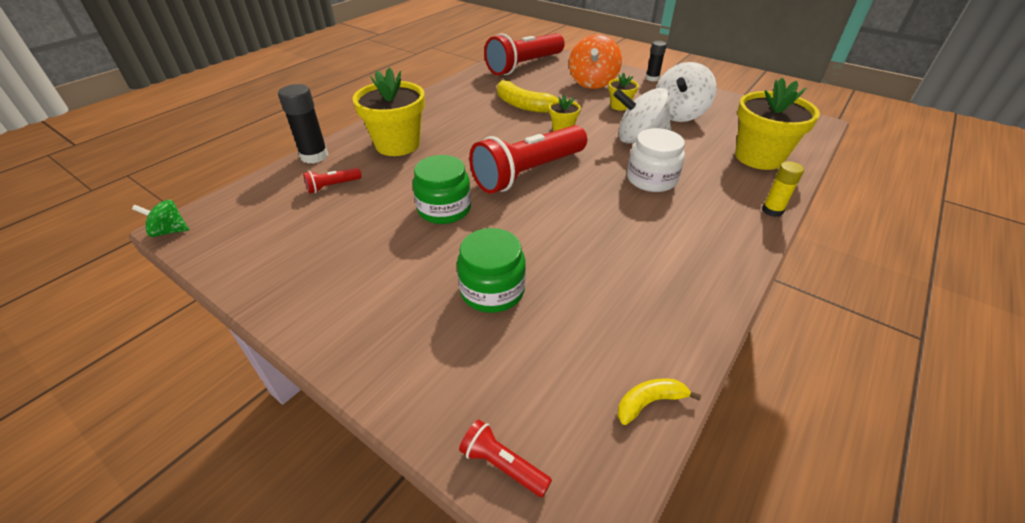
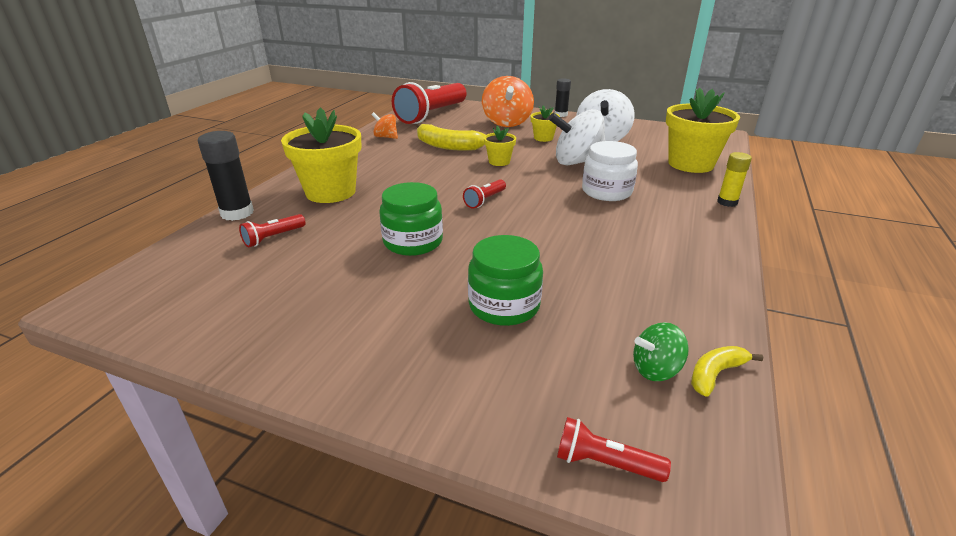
camera: 15 degrees left, 10 degrees down
green spinning top [132,200,189,237] -> green spinning top moved to [633,322,689,381]
red flashlight [469,125,587,194] -> red flashlight [463,179,506,209], size x0.41
none -> orange spinning top [372,112,398,139]

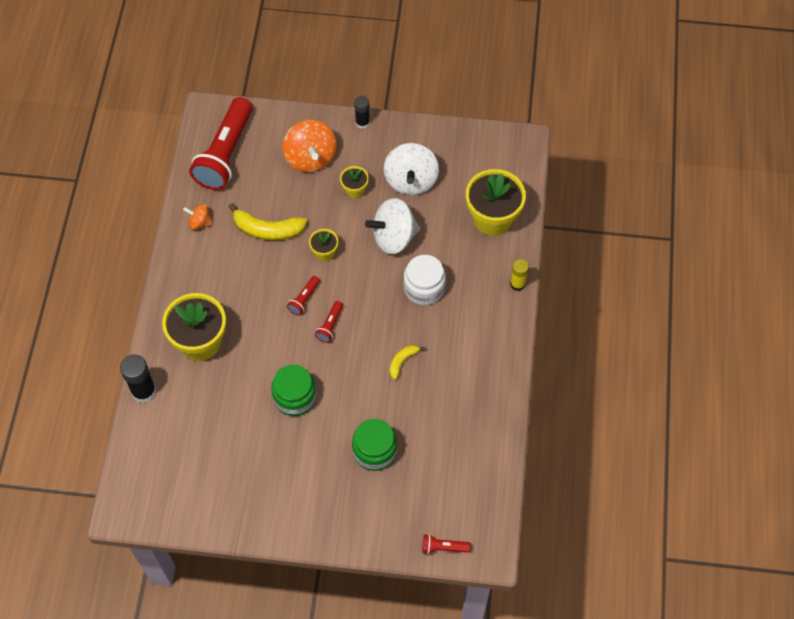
camera: 15 degrees left, 30 degrees up
red flashlight [239,214,305,247] -> red flashlight moved to [287,276,320,315]
green spinning top [633,322,689,381] -> none
yellow banana [691,346,763,397] -> yellow banana moved to [390,345,425,380]

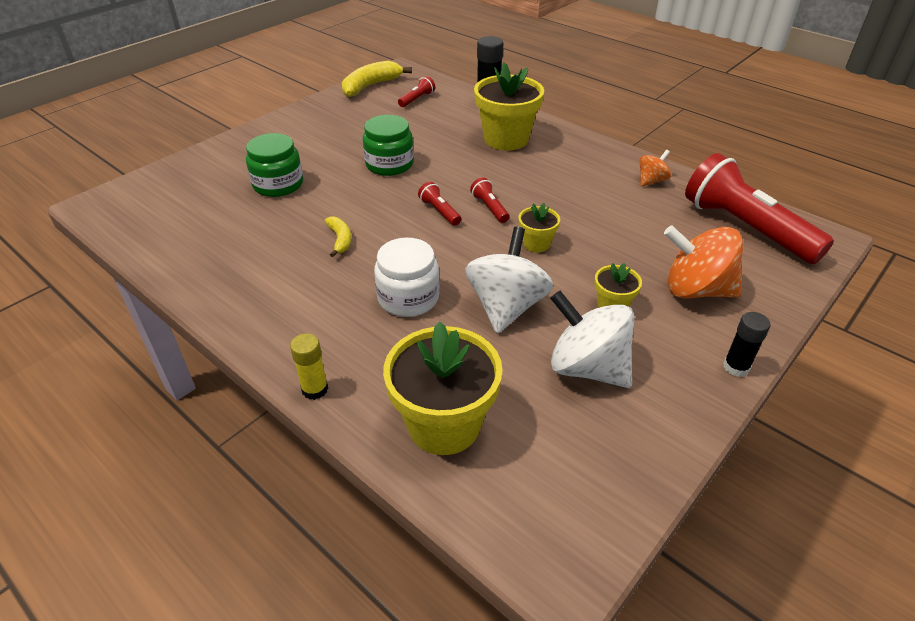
camera: 125 degrees right, 20 degrees down
yellow banana [228,203,307,240] -> yellow banana moved to [342,61,412,97]
red flashlight [422,534,471,554] -> red flashlight moved to [398,76,435,107]

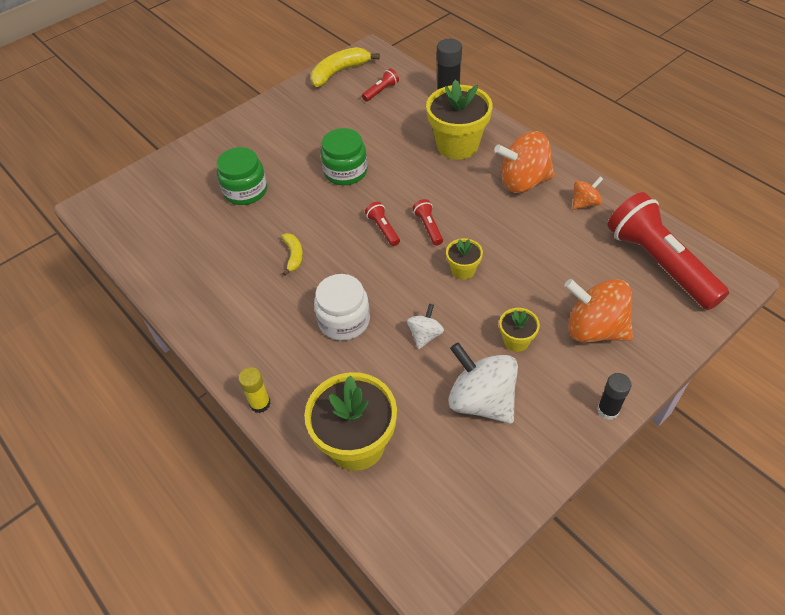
camera: 10 degrees right, 10 degrees up
white spinning top [465,227,553,334] -> white spinning top [407,303,444,349], size x0.52
none -> orange spinning top [494,131,555,193]

